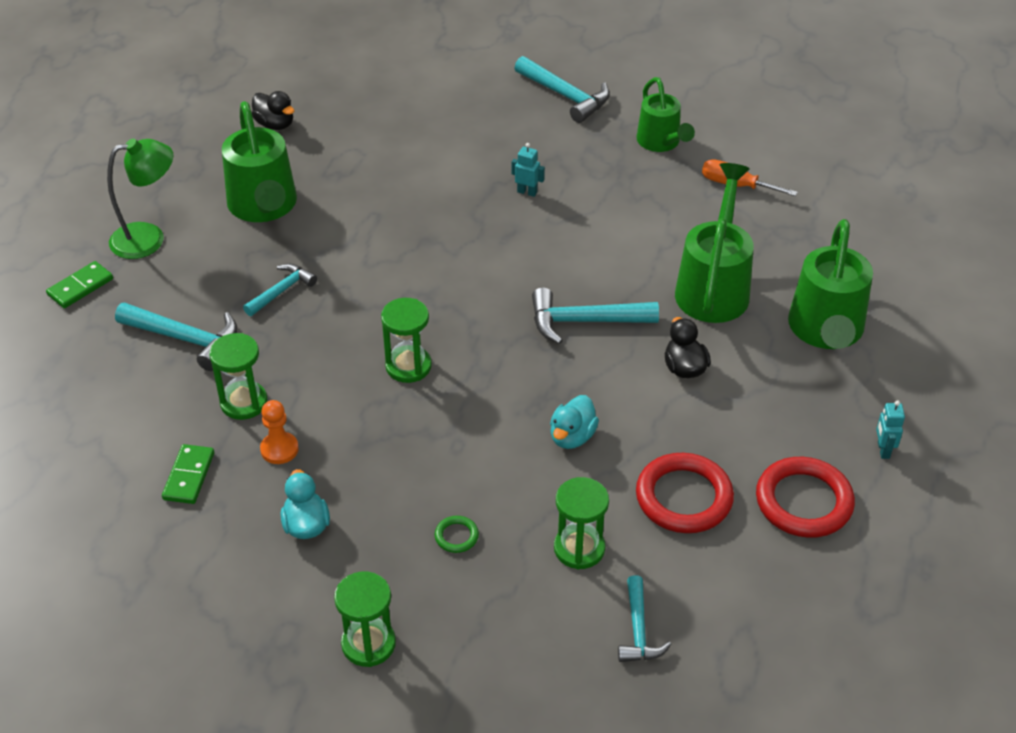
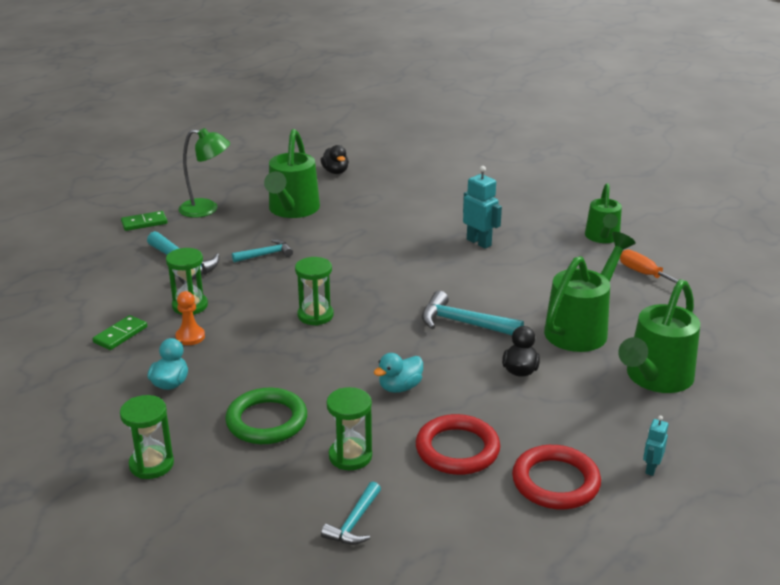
camera: 25 degrees right, 15 degrees down
green ring [435,516,479,553] -> green ring [225,388,307,444], size x2.25
turquoise robot [512,143,545,197] -> turquoise robot [463,166,502,249], size x1.73
turquoise hammer [514,56,610,123] -> none

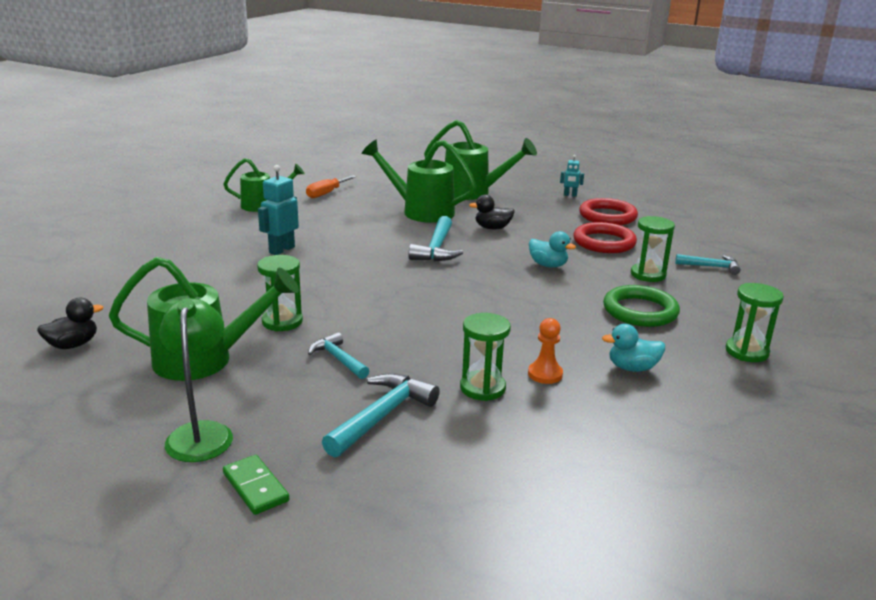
camera: 105 degrees left, 5 degrees down
green domino [93,315,147,350] -> none
green hourglass [295,257,334,326] -> green hourglass moved to [257,255,303,332]

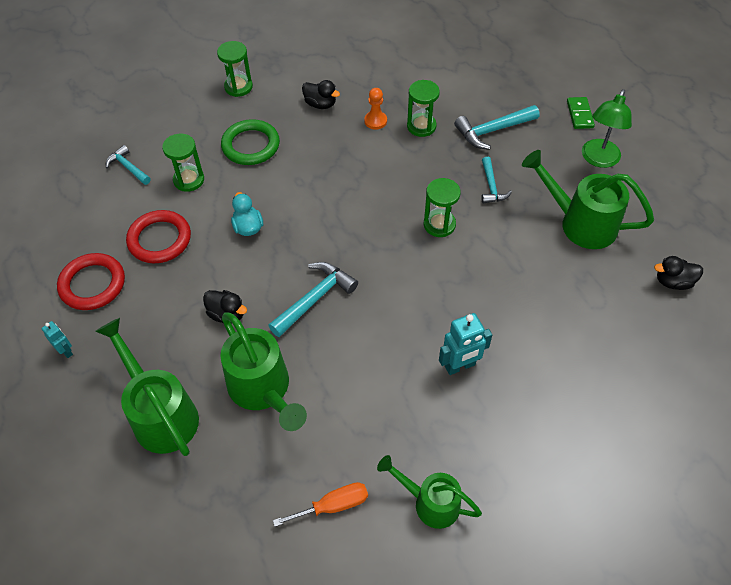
camera: 145 degrees left, 30 degrees up
green hourglass [257,255,303,332] -> green hourglass moved to [424,178,461,237]
turquoise duck [602,324,665,372] -> black duck [302,80,340,109]

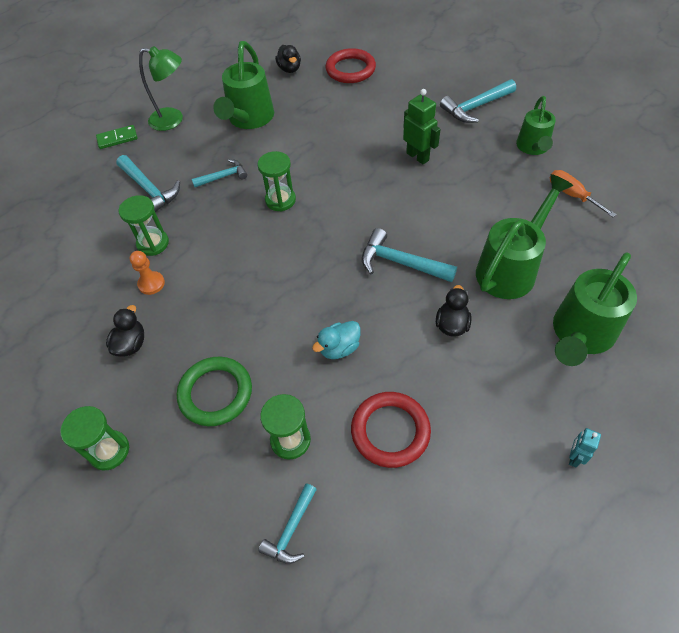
camera: 105 degrees left, 0 degrees up
red ring [57,253,125,310] -> red ring moved to [325,48,376,83]
turquoise robot [439,313,492,375] -> green robot [403,89,441,164]
none -> turquoise hammer [440,79,516,123]

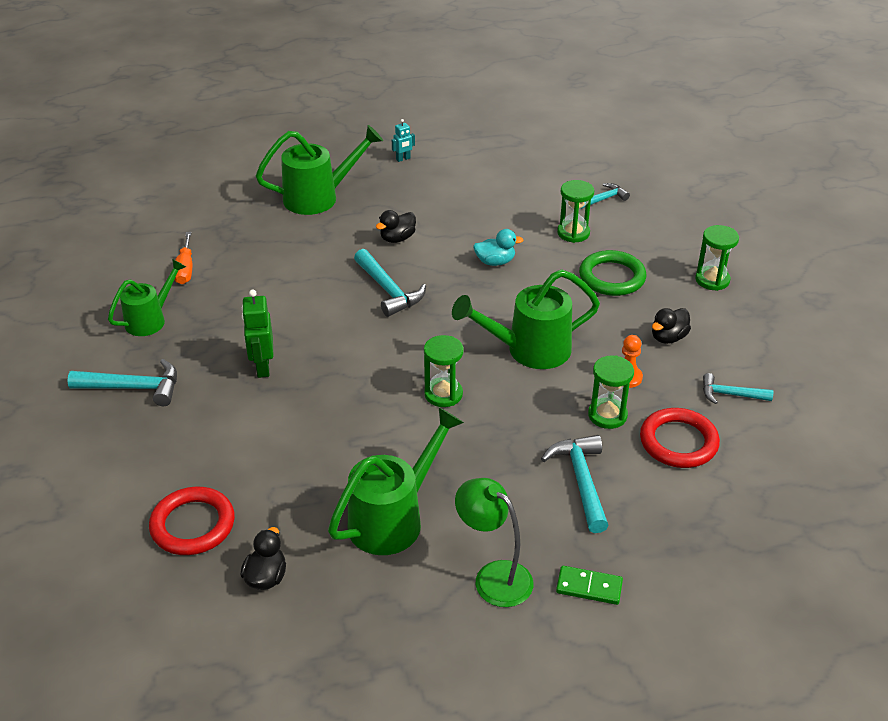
camera: 150 degrees left, 15 degrees down
turquoise hammer [192,159,247,187] -> turquoise hammer moved to [703,373,773,404]
red ring [351,392,431,468] -> red ring moved to [640,408,720,468]
green watering can [476,174,573,299] -> green watering can moved to [452,269,600,369]

